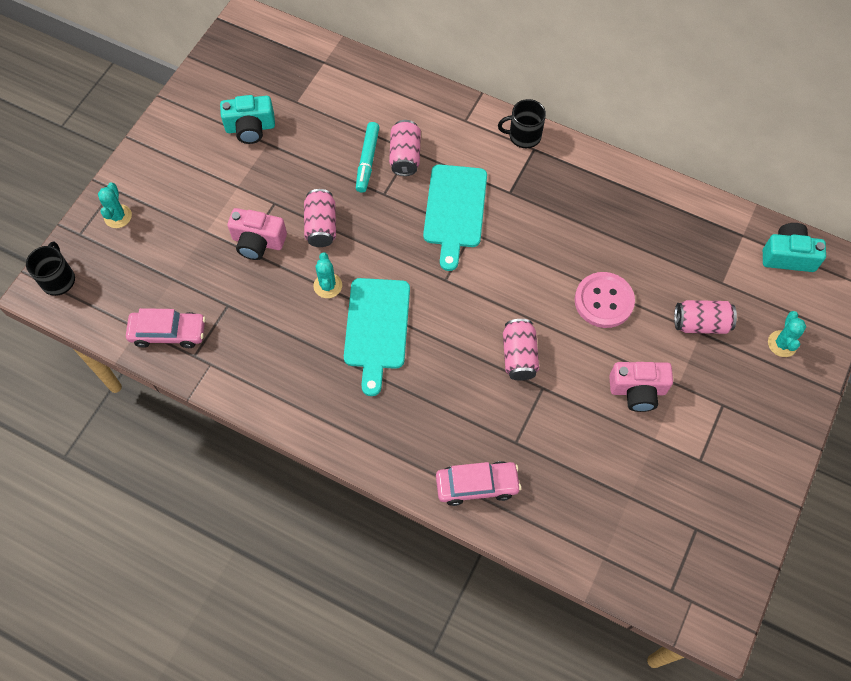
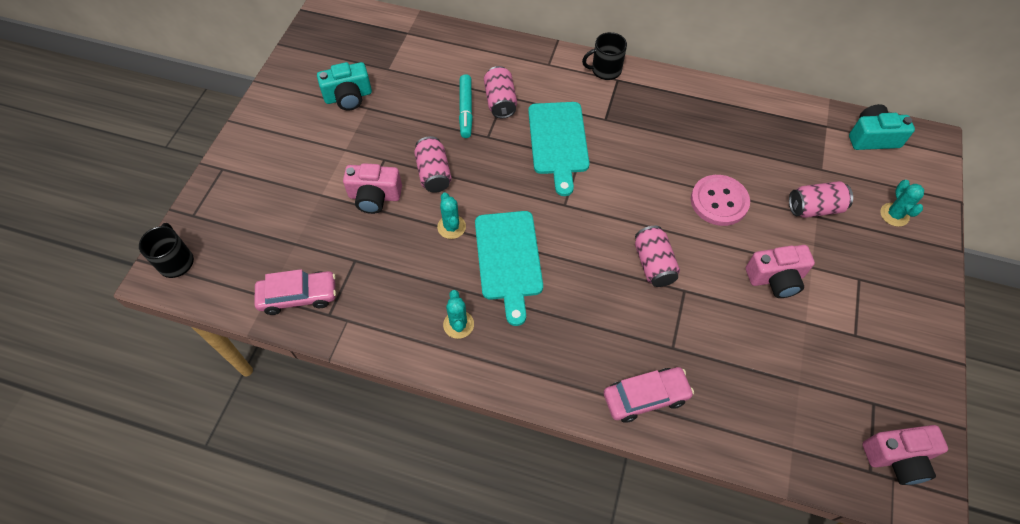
camera: 10 degrees left, 5 degrees down
turquoise cactus [98,183,132,228] -> turquoise cactus moved to [443,290,474,339]
none -> pink camera [863,425,948,485]

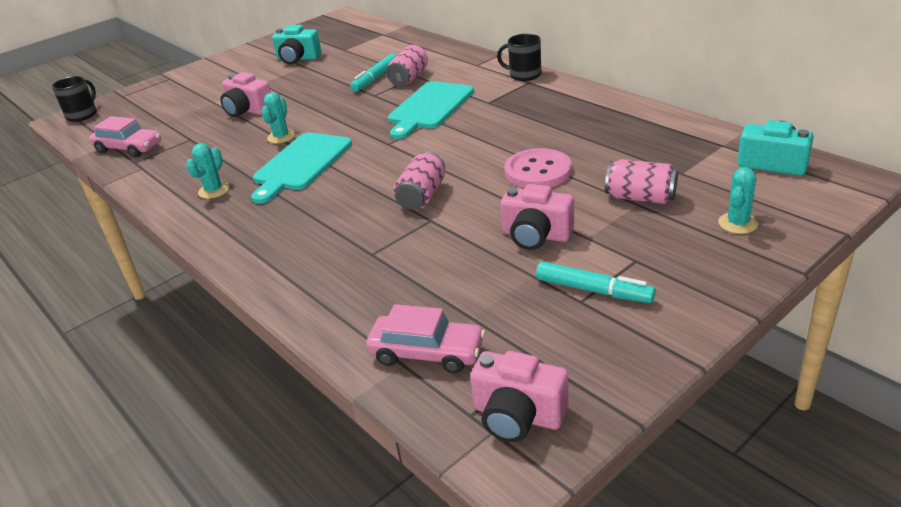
camera: 35 degrees right, 25 degrees down
pink can [414,136,452,193] -> none
pink car [604,367,694,423] -> pink car moved to [366,304,485,373]
none -> turquoise marker [536,262,656,303]

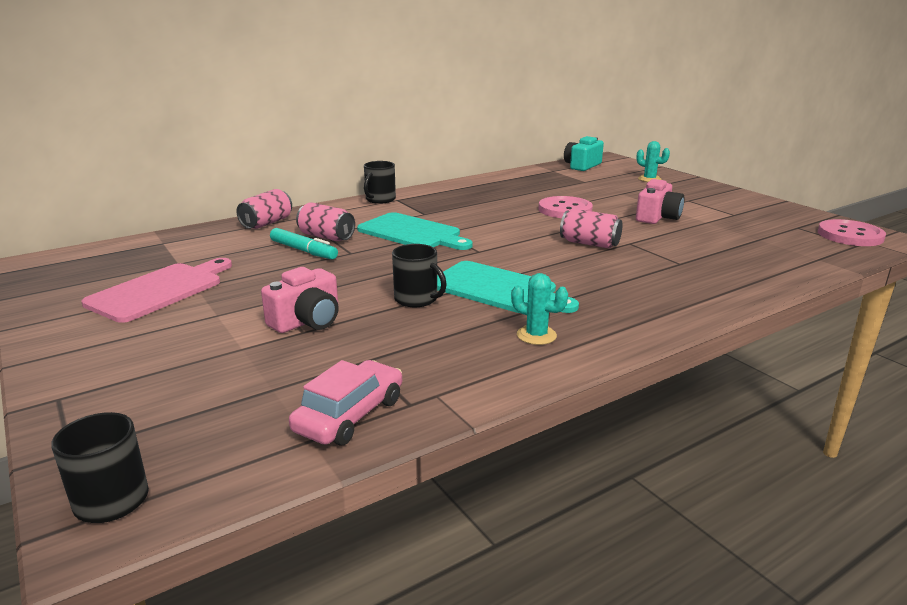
camera: 85 degrees left, 10 degrees down
turquoise cactus [261,92,295,143] -> black mug [392,244,447,307]
turquoise camera [272,25,321,64] -> pink cutting board [81,258,232,323]
pink car [366,304,485,373] -> none
pink camera [470,351,569,442] -> pink button [818,219,886,246]
turquoise marker [536,262,656,303] -> none
pink can [605,159,678,204] -> pink can moved to [236,189,292,229]

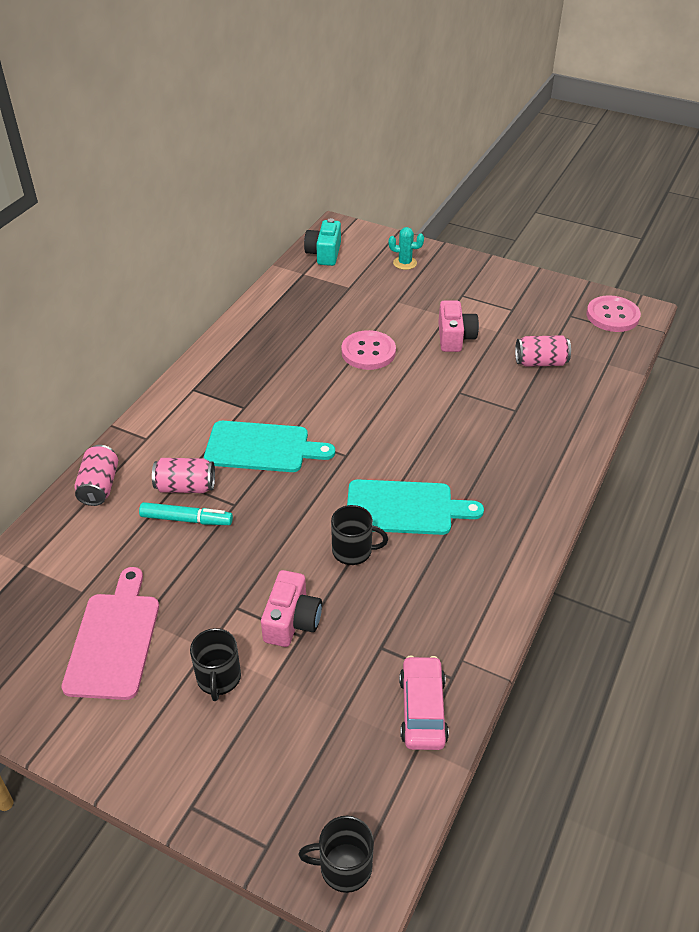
camera: 30 degrees left, 20 degrees up
black mug [364,161,396,204] -> black mug moved to [190,628,241,701]
turquoise cactus [511,273,568,345] -> none
pink can [560,209,623,249] -> pink can moved to [515,335,571,367]

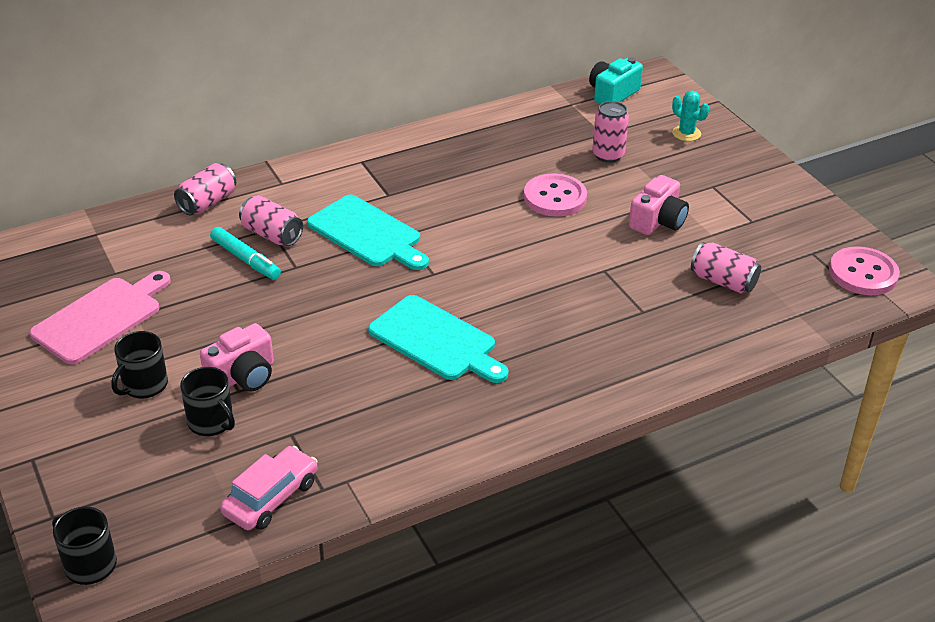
camera: 35 degrees right, 5 degrees down
black mug [331,505,388,565] -> black mug moved to [180,367,235,436]
none -> pink can [592,101,629,163]

